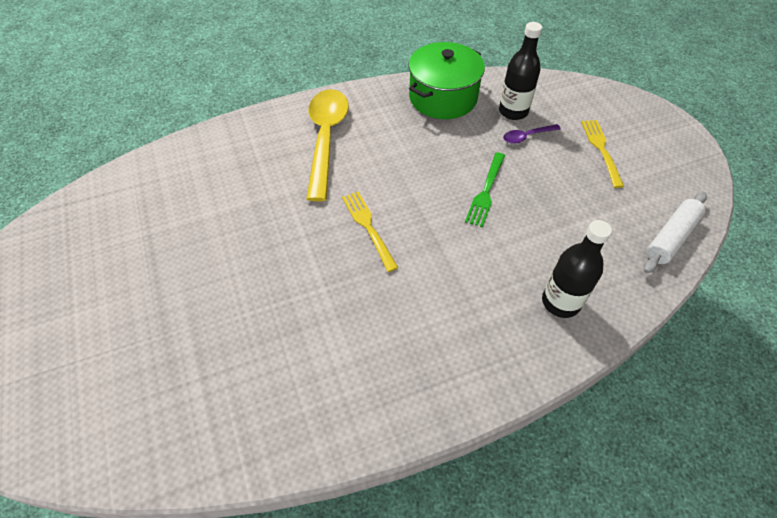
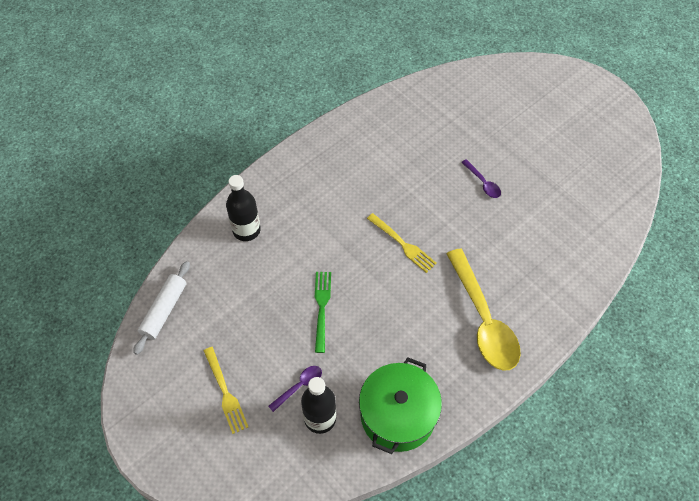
camera: 160 degrees right, 5 degrees up
none -> purple spoon [461,159,501,198]

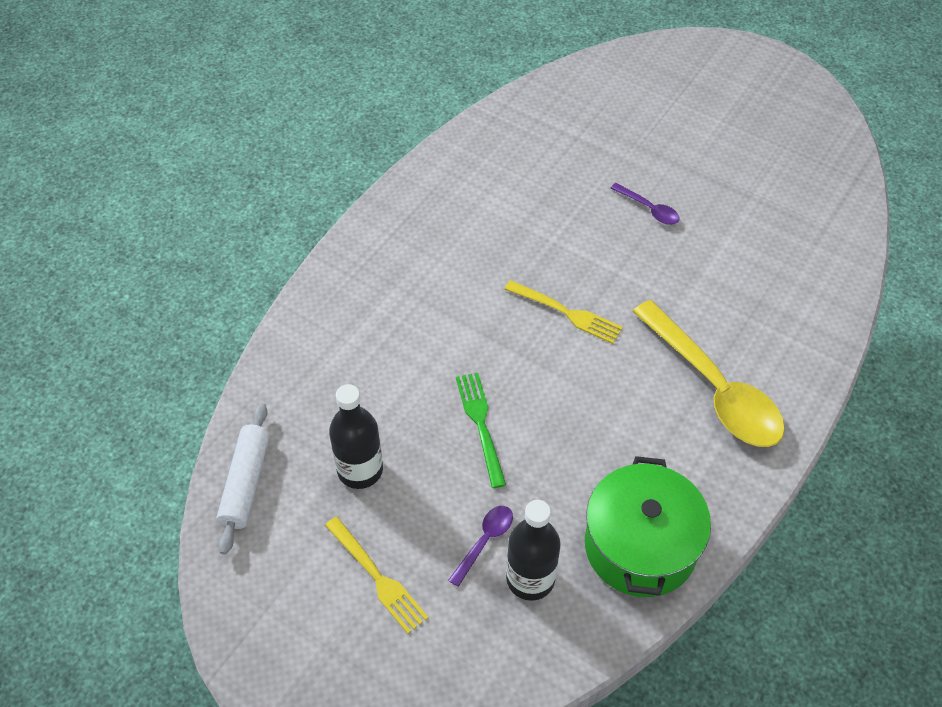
camera: 15 degrees left, 5 degrees down
black bottle [226,175,261,241] -> black bottle moved to [329,384,383,489]

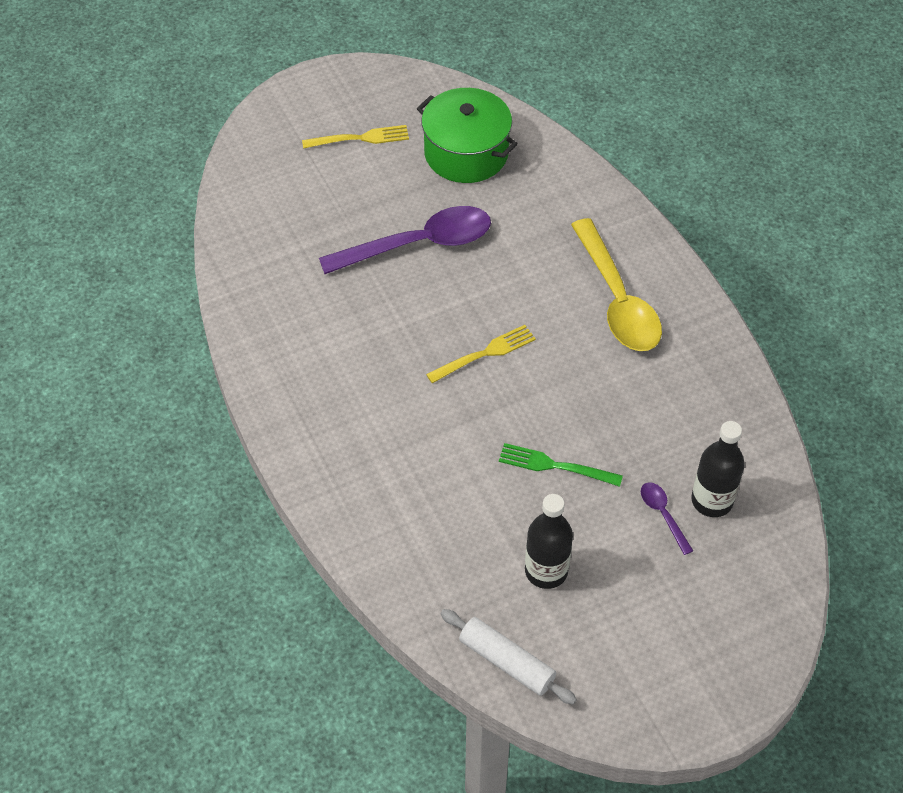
camera: 60 degrees left, 0 degrees up
yellow fork [325,517,429,634] -> yellow fork moved to [302,125,409,149]
green pot [585,456,711,597] -> green pot moved to [417,88,518,183]
purple spoon [611,183,679,225] -> purple spoon [319,206,491,274], size x2.31
yellow spoon [633,300,785,447] -> yellow spoon turned 75 degrees clockwise [571,218,662,351]

